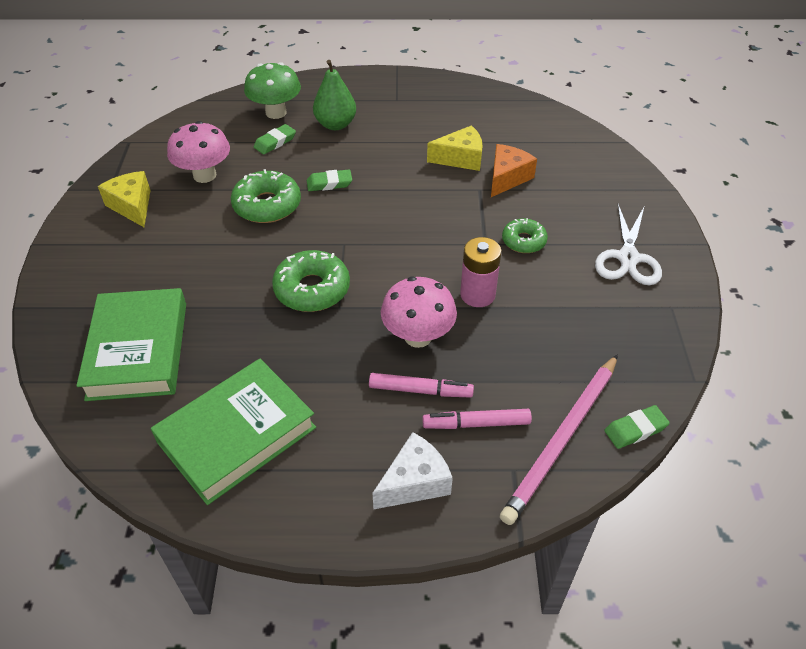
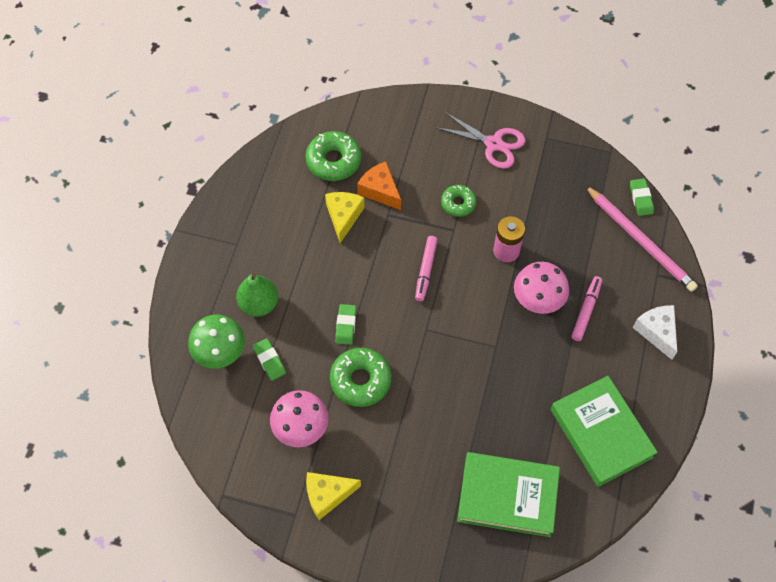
camera: 75 degrees left, 15 degrees up
green donut [272,250,350,312] -> green donut moved to [306,131,361,181]
pink marker [422,409,532,429] -> pink marker moved to [415,236,437,302]
white scissors [595,204,662,285] -> pink scissors [435,112,525,169]

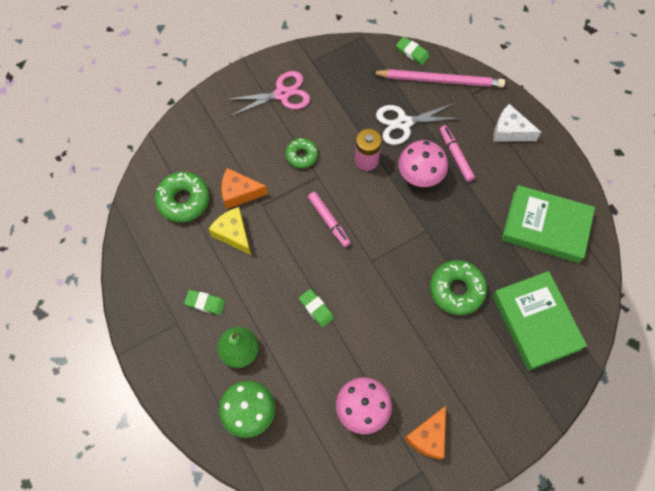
camera: 45 degrees left, 5 degrees up
green eraser [253,338,286,381] -> green eraser moved to [184,290,226,315]
yellow cheese [306,472,361,520] -> orange cheese [404,406,446,460]
green donut [330,348,391,407] -> green donut moved to [430,260,487,315]
green book [457,452,560,537] -> green book turned 75 degrees counterclockwise [492,271,587,371]
none -> white scissors [376,103,461,145]

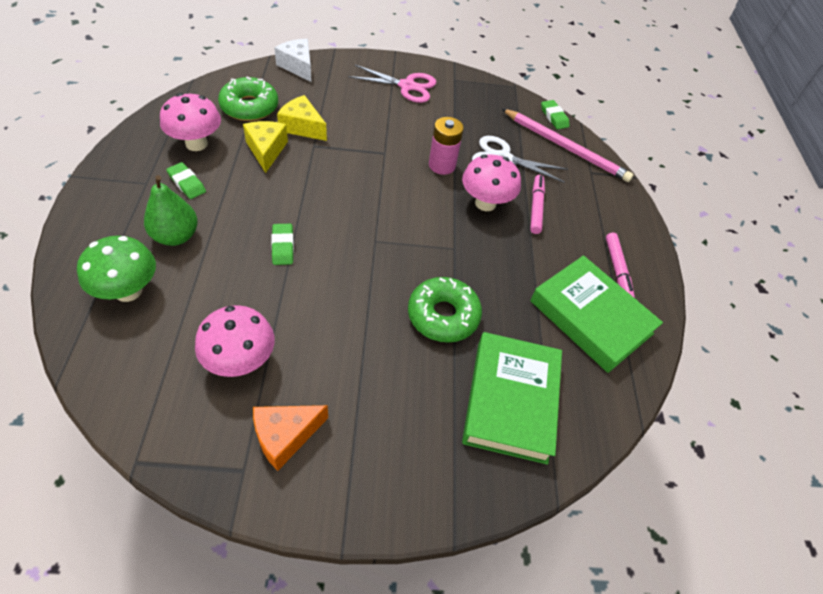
camera: 25 degrees right, 15 degrees down
orange cheese [221,168,268,209] -> yellow cheese [277,95,327,141]
green donut [285,138,318,168] -> none
pink marker [308,192,351,247] -> pink marker moved to [606,233,635,298]
white cheese [493,104,541,141] -> white cheese moved to [274,39,312,82]
none -> pink mushroom [160,93,221,151]

